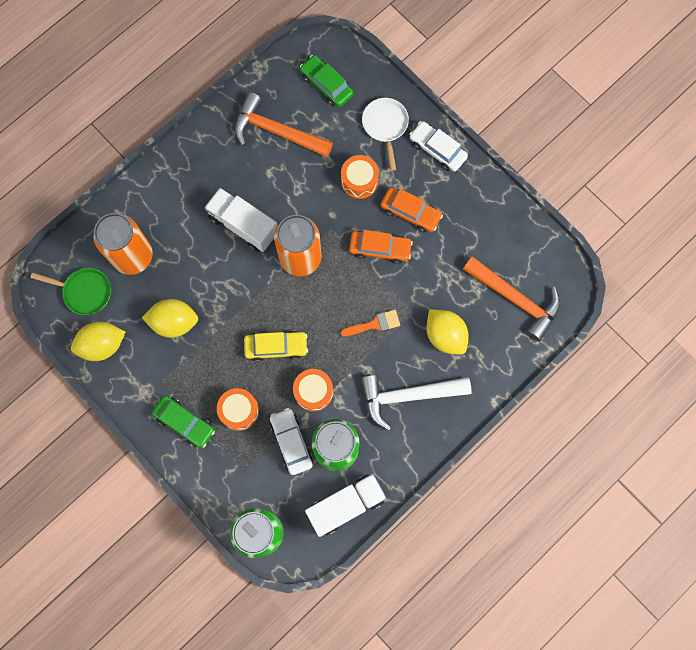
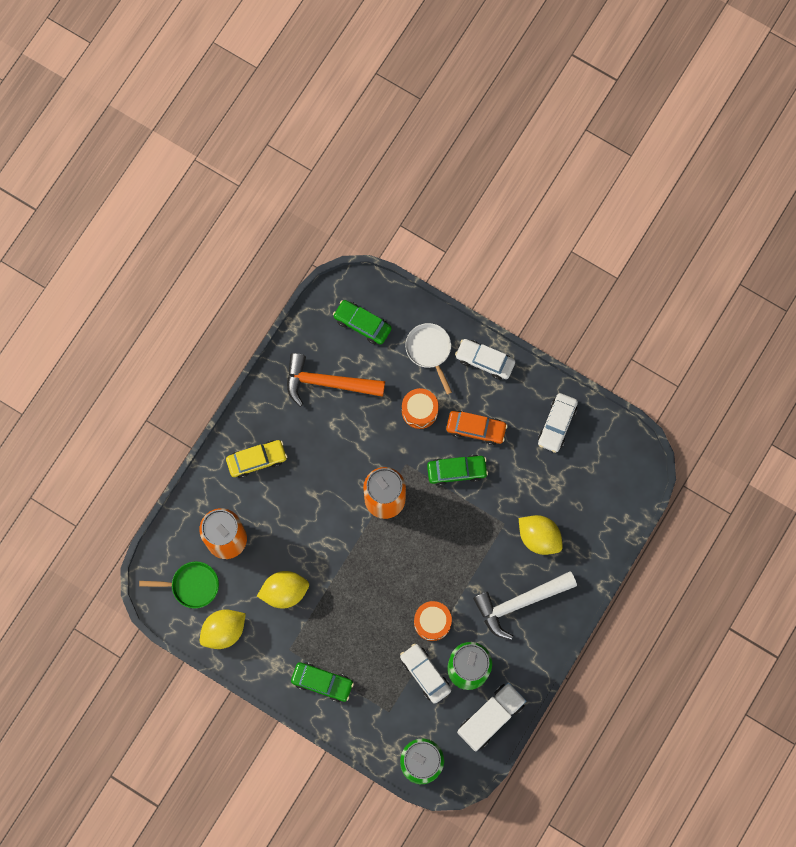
camera: 15 degrees left, 0 degrees up
white truck [204,188,278,252] -> none
orange drum [217,388,259,431] -> none
yellow car [244,331,308,362] -> yellow car moved to [226,440,287,478]
orange brush [340,310,400,336] -> none
orange car [349,230,413,264] -> green car [427,455,488,486]
orange hammer [463,256,561,342] -> none
none -> white car [538,393,578,453]

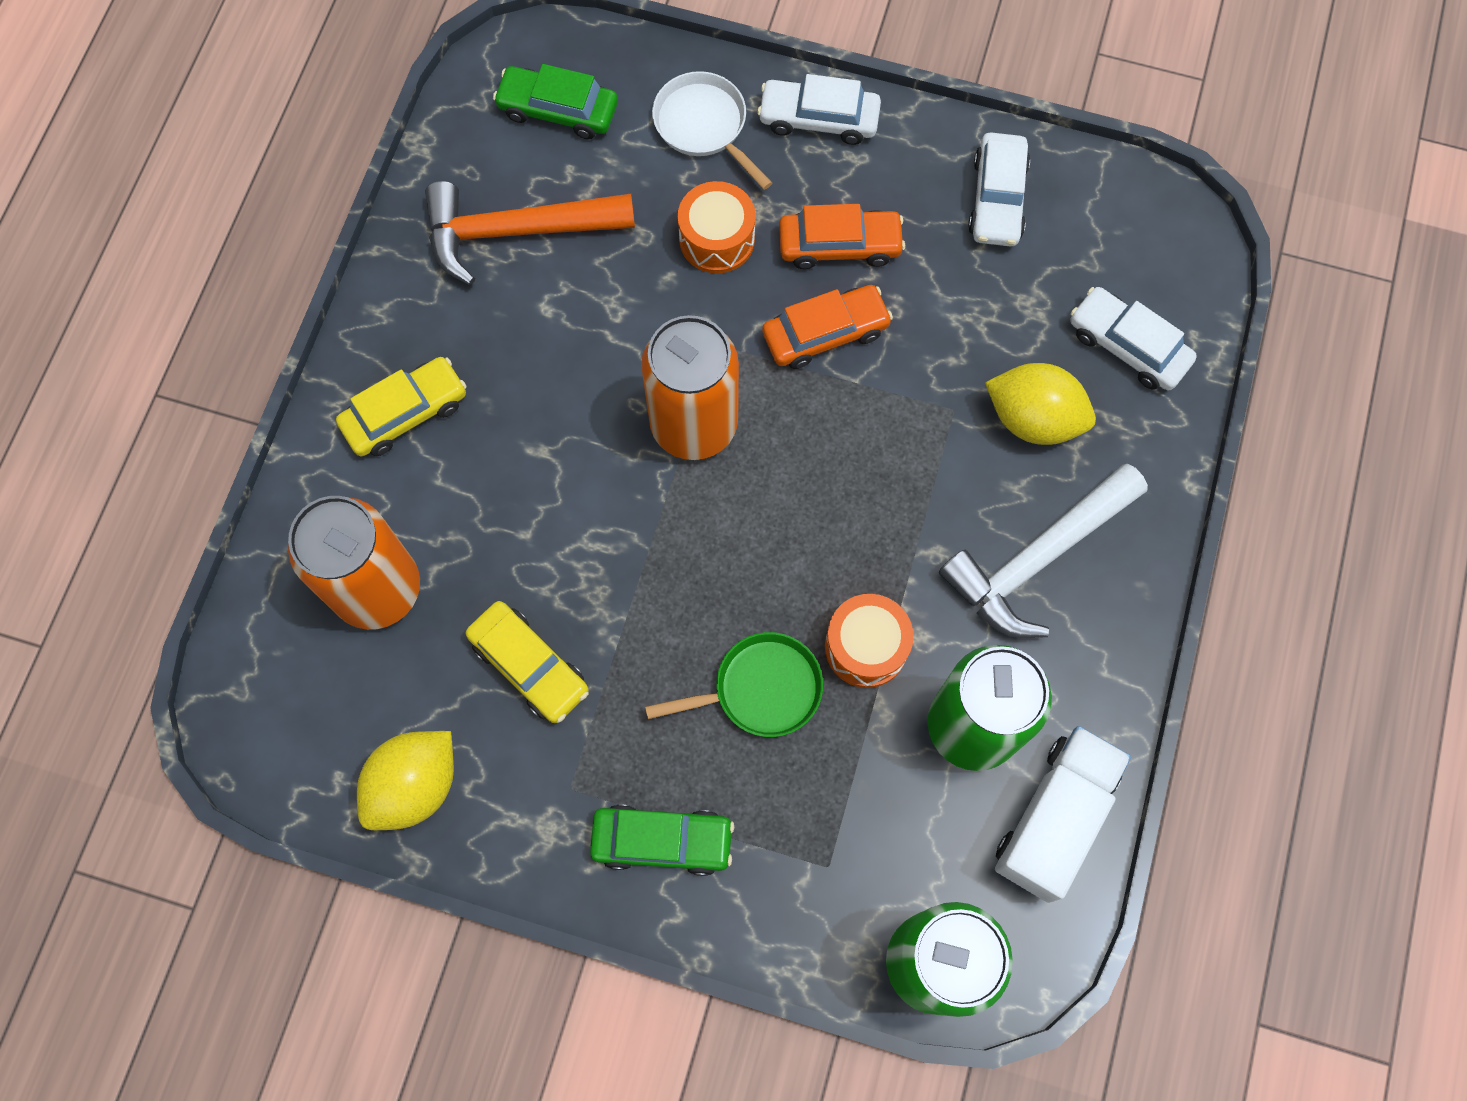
camera: 15 degrees left, 5 degrees down
green pan [139,561,219,609] -> green pan moved to [645,632,823,737]
yellow lemon [257,571,309,608] -> yellow car [466,601,589,723]
white car [400,643,451,704] -> white car moved to [1071,287,1197,390]
green car [427,455,488,486] -> orange car [762,285,893,369]

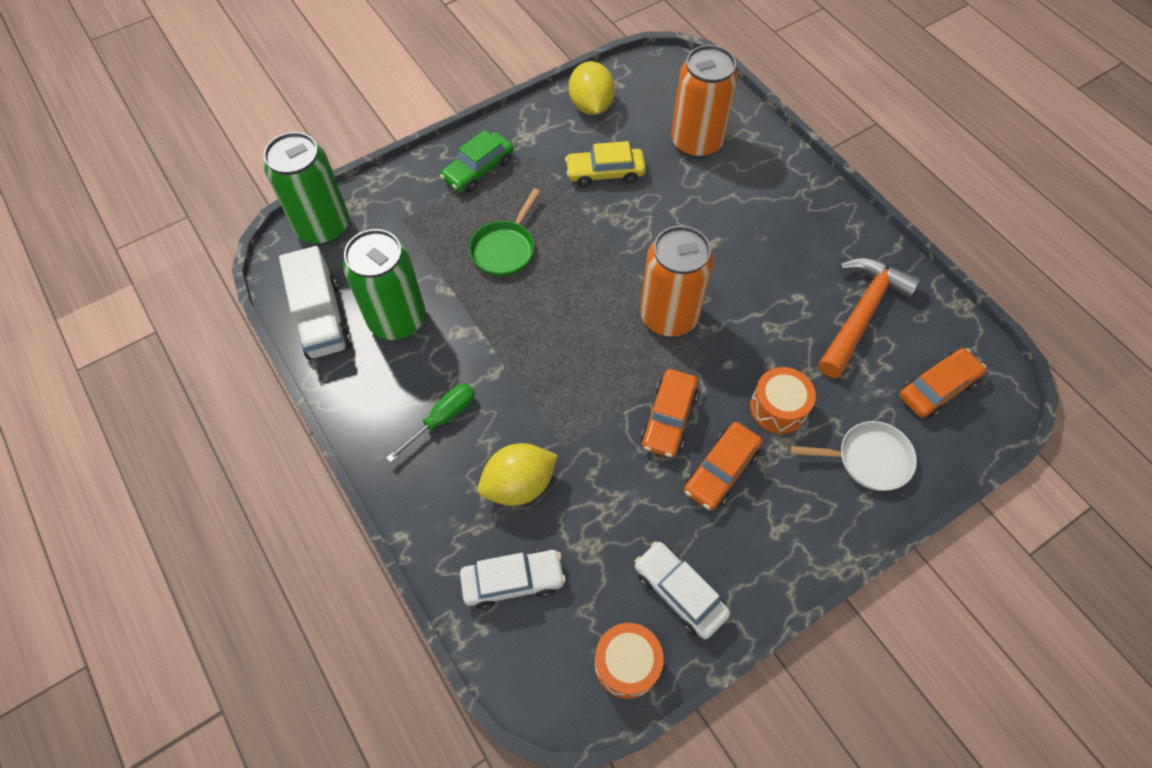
camera: 130 degrees right, 10 degrees down
yellow car [336,357,467,456] -> none
green car [493,64,618,139] -> orange car [900,348,986,418]
white car [757,74,881,145] -> none
orange drum [825,594,914,688] -> orange drum moved to [595,623,664,699]
white hammer [939,464,1148,638] -> green screwdriver [386,383,475,463]

